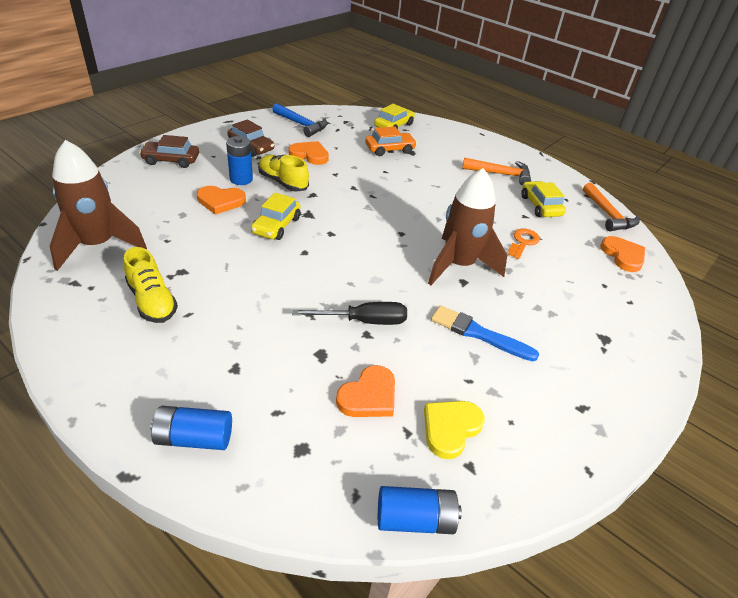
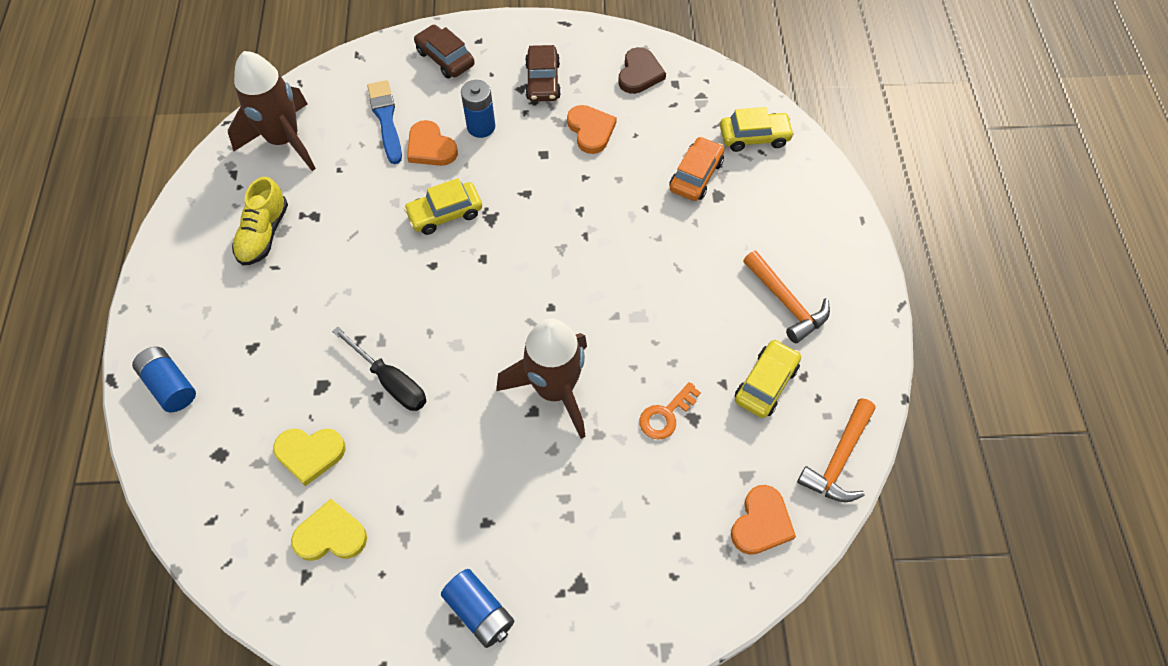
camera: 50 degrees right, 20 degrees up
yellow shoe [258,155,309,192] -> none
blue hammer [272,103,327,137] -> brown heart [618,47,666,94]
orange heart [336,365,395,417] -> yellow heart [273,429,346,486]
orange car [365,126,417,156] -> orange car turned 90 degrees counterclockwise [669,137,725,201]
blue battery [378,486,462,534] -> blue battery moved to [441,569,514,648]
blue brush [431,306,539,361] -> blue brush moved to [367,80,402,164]
orange key [508,229,540,259] -> orange key turned 150 degrees clockwise [640,382,701,440]

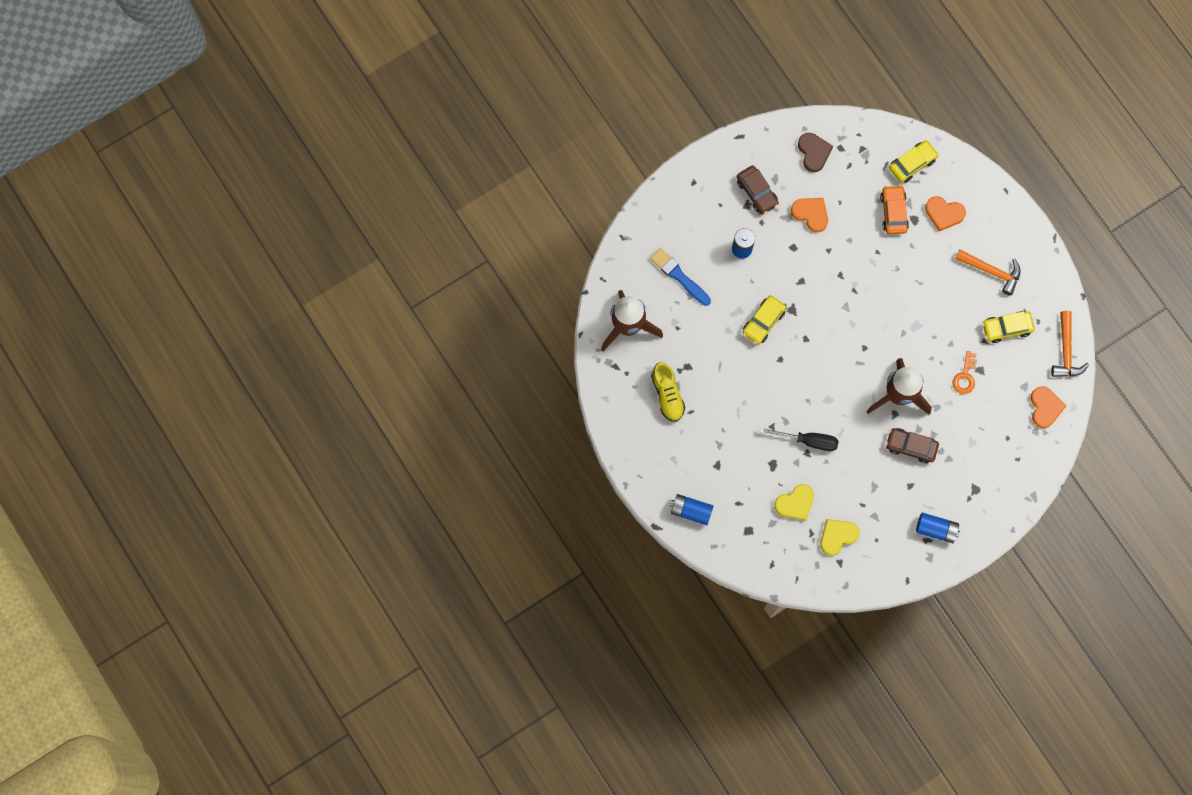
camera: 30 degrees left, 15 degrees up
orange heart [407,120,458,166] -> orange heart moved to [925,196,966,231]
brown car [414,25,475,78] -> brown car moved to [886,428,939,463]
yellow car [735,339,801,418] -> yellow car turned 105 degrees counterclockwise [982,311,1035,343]

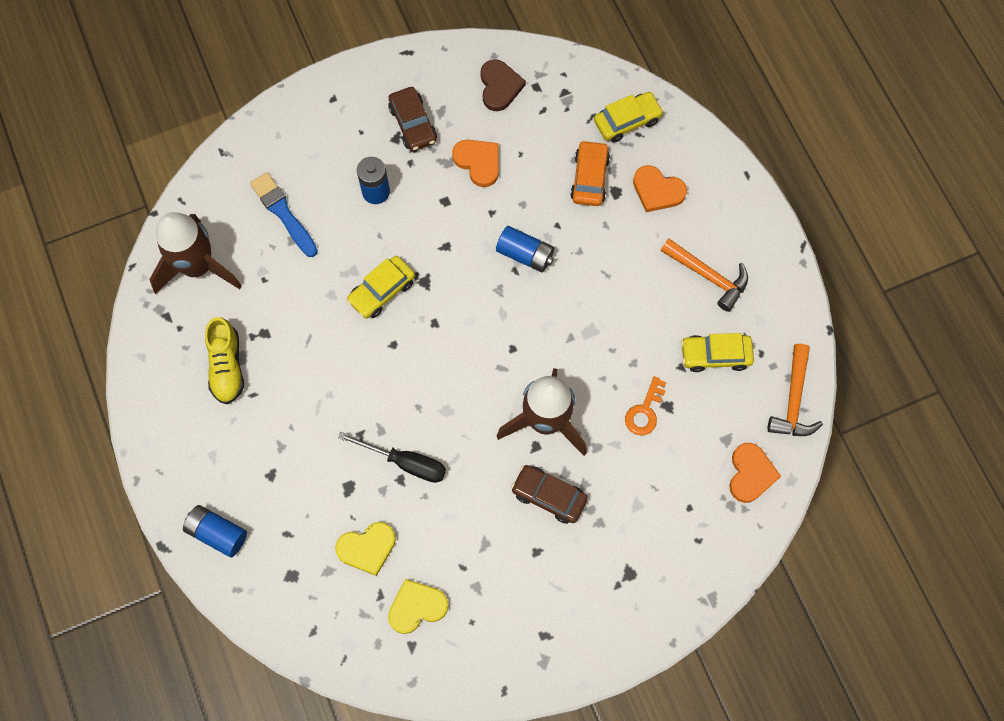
camera: 10 degrees right, 5 degrees down
blue battery [916,513,960,543] -> blue battery moved to [496,226,554,273]

